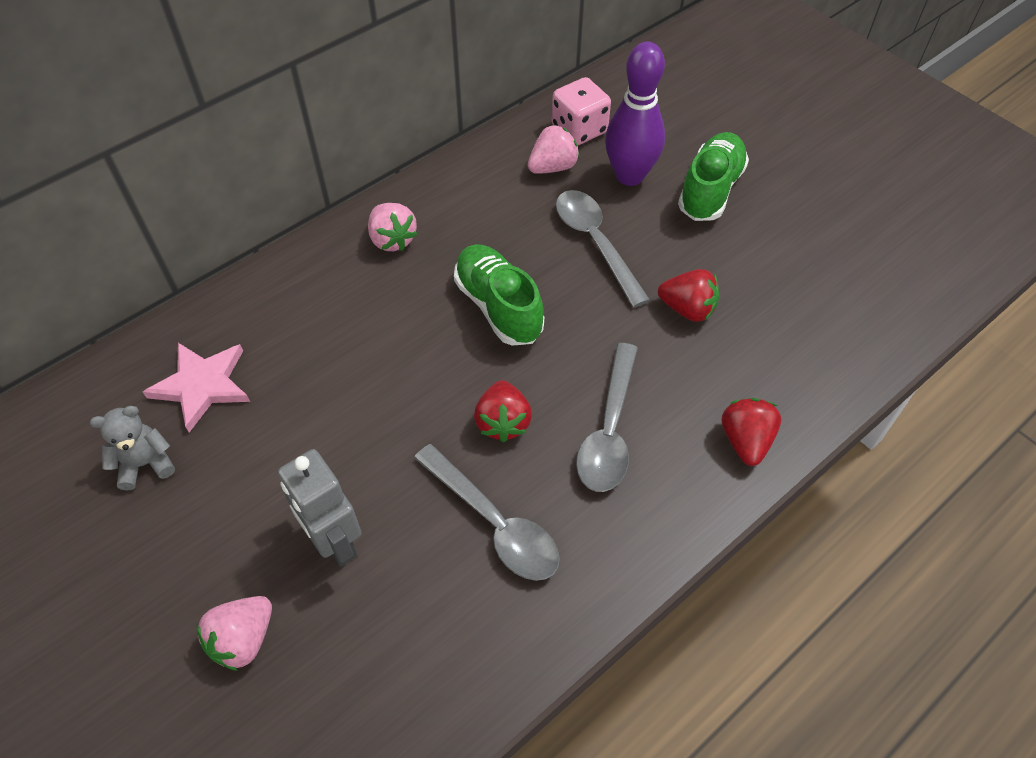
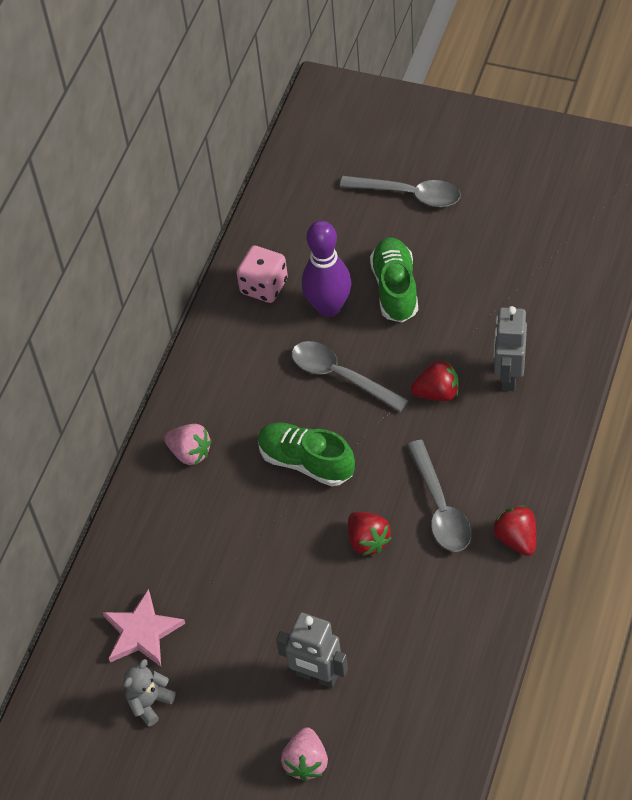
camera: 25 degrees left, 0 degrees up
grey spoon [414,444,560,581] -> grey spoon moved to [340,176,461,207]
pink strawberry [528,125,580,174] -> none
red strawberry [722,398,781,466] -> red strawberry moved to [493,505,536,556]
none -> grey robot [494,306,527,391]

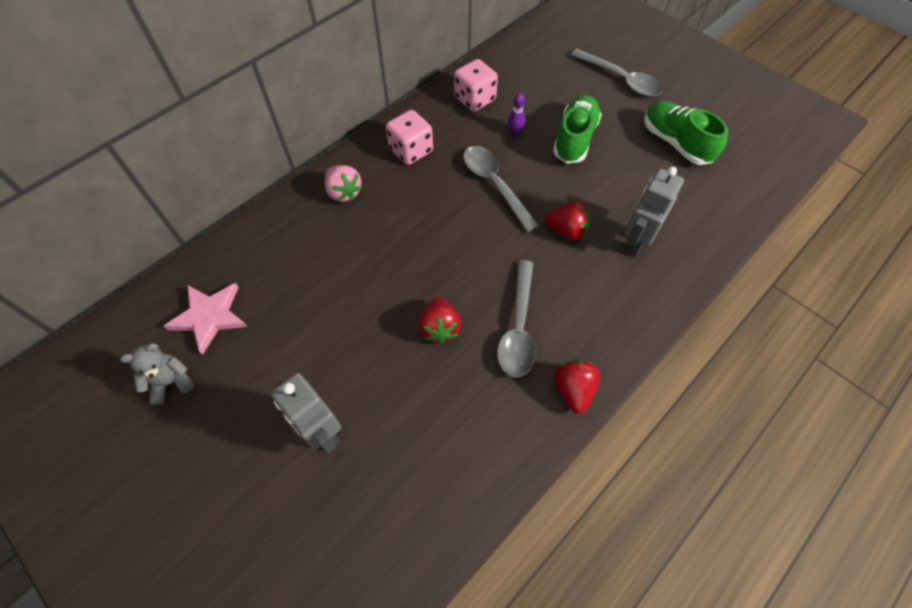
camera: 20 degrees right, 5 degrees up
green shoe [258,423,355,486] -> green shoe moved to [644,101,728,165]
pink strawberry [281,727,328,781] -> none
purple bowling pin [302,220,351,317] -> purple bowling pin [508,93,526,135], size x0.42
none -> pink dice [386,110,433,165]

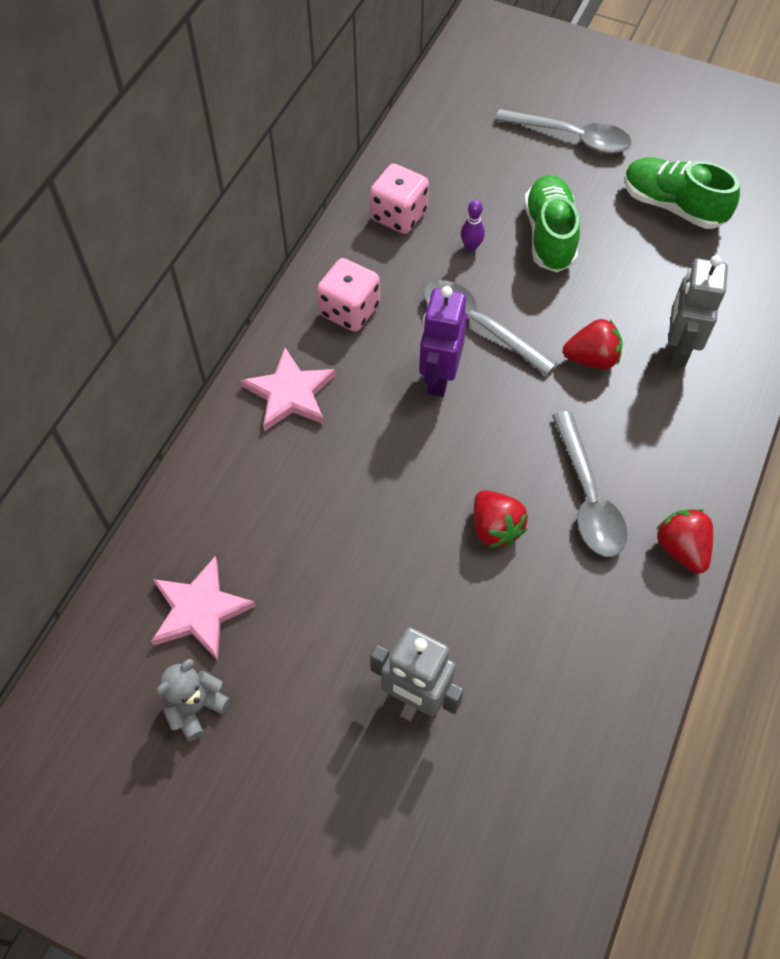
camera: 20 degrees left, 0 degrees up
pink strawberry [325,165,363,202] -> pink star [240,348,336,431]
none -> purple robot [419,286,467,397]

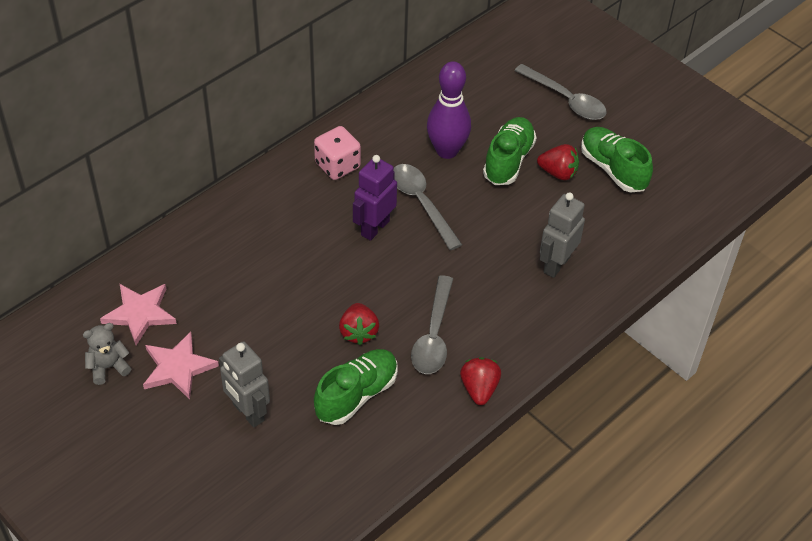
camera: 20 degrees right, 10 degrees down
pink star [240,348,336,431] -> pink star moved to [143,332,219,400]
pink dice [370,164,429,234] -> none
purple bowling pin [461,200,485,251] -> purple bowling pin [427,61,471,159], size x2.40
red strawberry [563,319,622,369] -> red strawberry moved to [537,144,579,180]
none -> green shoe [314,349,397,425]

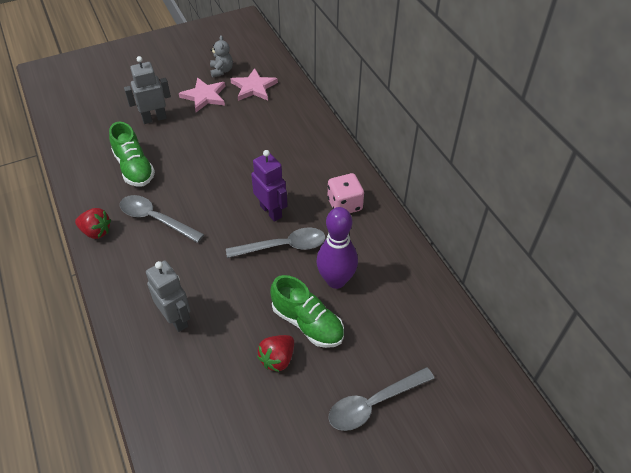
camera: 110 degrees right, 0 degrees up
red strawberry [339,303,379,345] -> none
green shoe [581,127,653,192] -> none

